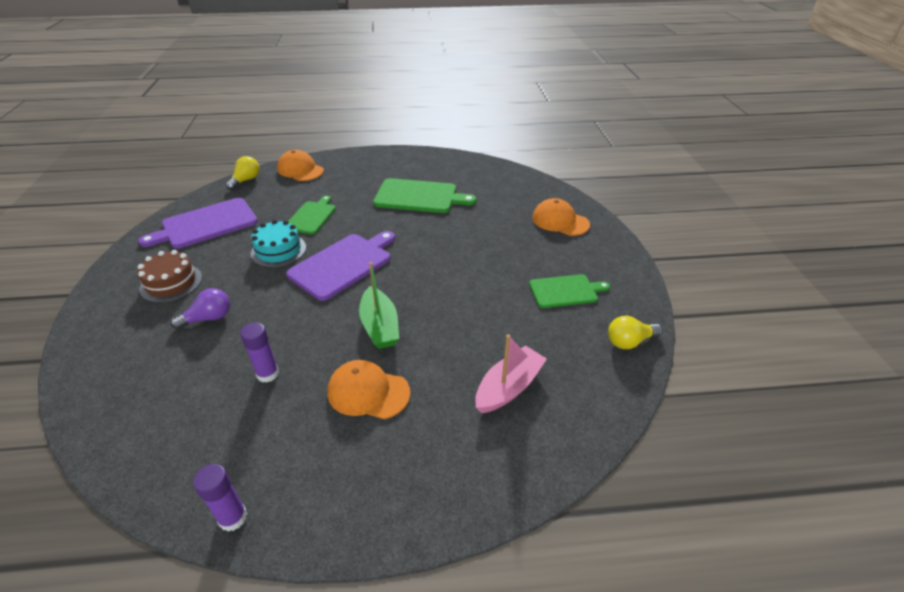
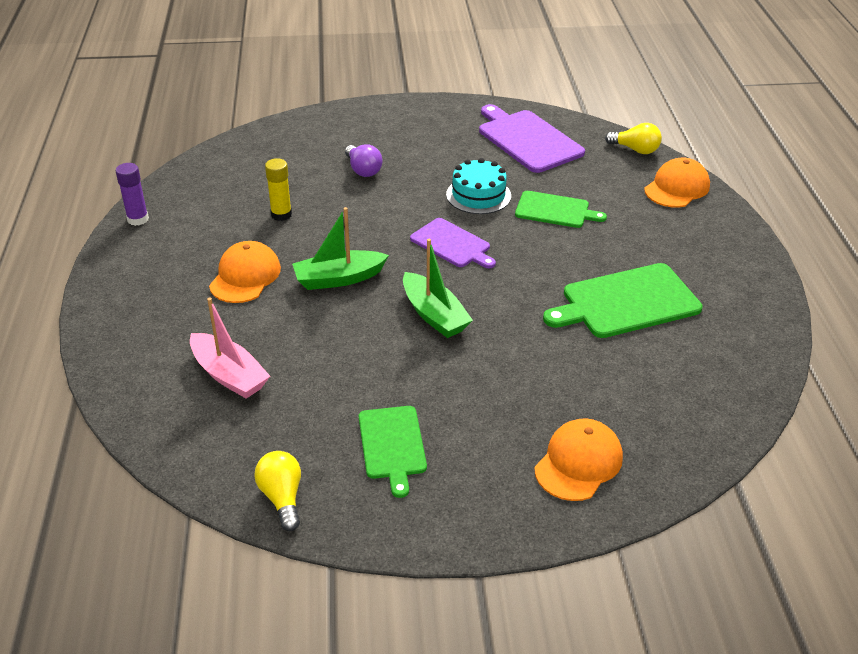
camera: 90 degrees right, 0 degrees up
brown cake [137,250,202,303] -> none
purple glue stick [240,323,279,383] -> yellow glue stick [265,158,292,221]
purple cutting board [286,231,395,301] -> purple cutting board [410,218,496,268], size x0.63
green cutting board [373,178,477,213] -> green cutting board turned 60 degrees clockwise [543,263,703,338]
none -> green boat [403,239,473,338]

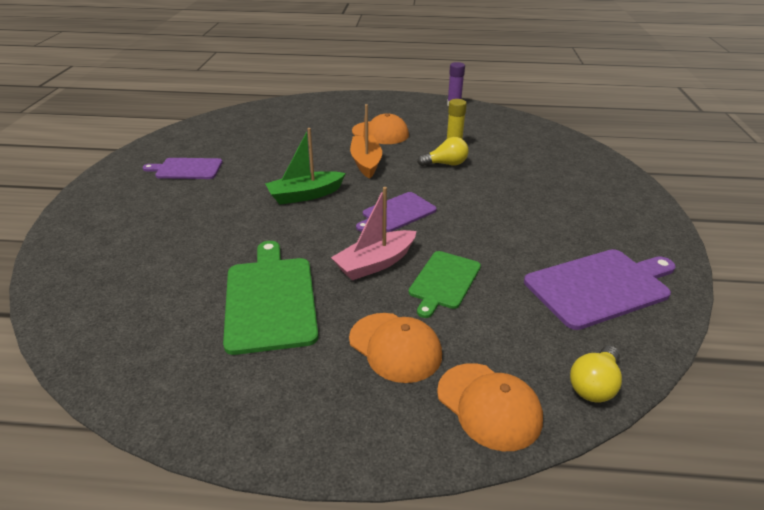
camera: 100 degrees right, 5 degrees down
pink boat [190,297,270,399] -> pink boat moved to [331,187,416,281]
yellow light bulb [254,451,301,531] -> yellow light bulb moved to [417,137,469,166]
green boat [292,207,389,290] -> orange boat [350,104,382,179]
purple light bulb [345,144,383,177] -> none
green cutting board [359,406,427,498] -> purple cutting board [142,158,223,179]
turquoise cake [446,158,511,214] -> none
orange cap [534,419,623,501] -> orange cap moved to [349,313,442,383]

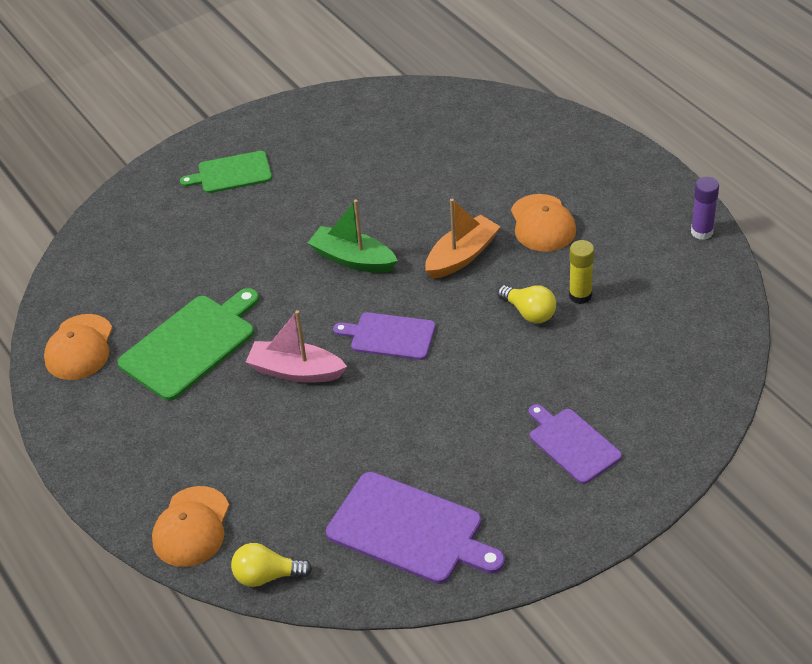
camera: 55 degrees right, 10 degrees up
purple cutting board [142,158,223,179] -> purple cutting board moved to [529,404,622,484]
orange cap [349,313,442,383] -> orange cap moved to [44,314,112,380]
green cutting board [409,251,481,318] -> green cutting board moved to [180,151,272,193]

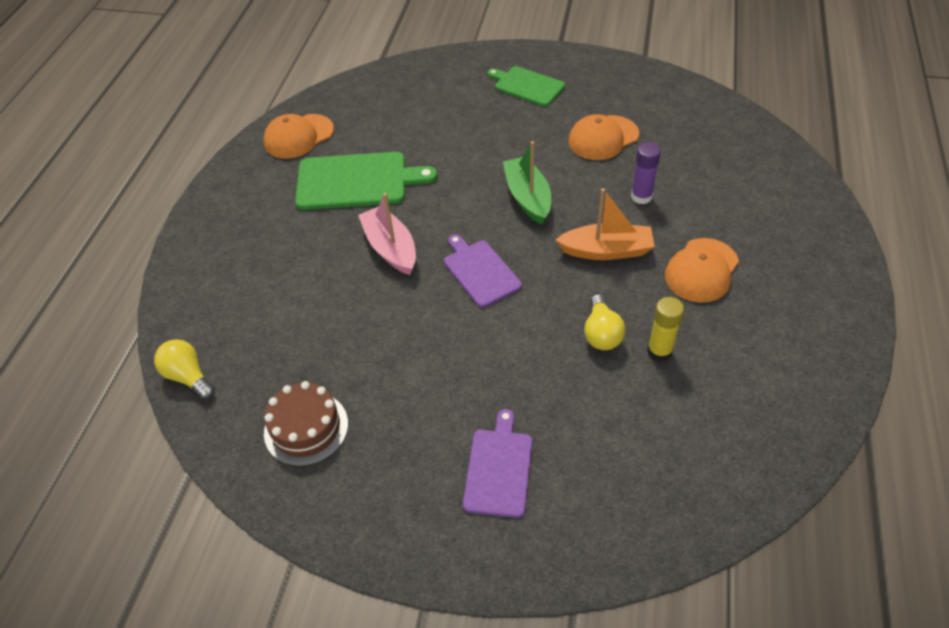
camera: 45 degrees right, 5 degrees up
orange cap [152,486,229,567] -> orange cap moved to [568,114,639,160]
purple cutting board [326,472,505,584] -> brown cake [264,381,348,466]
purple glue stick [691,177,719,240] -> purple glue stick moved to [631,142,661,204]

